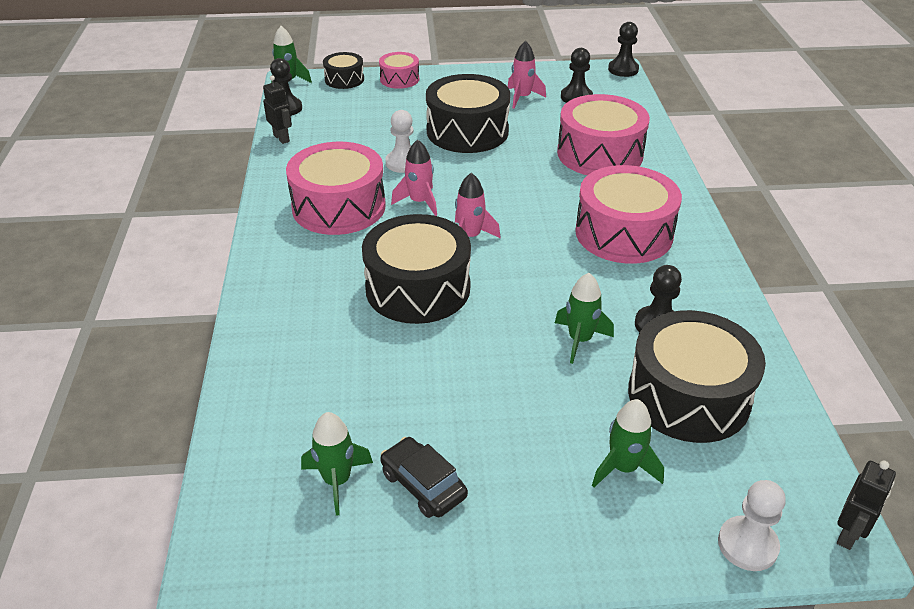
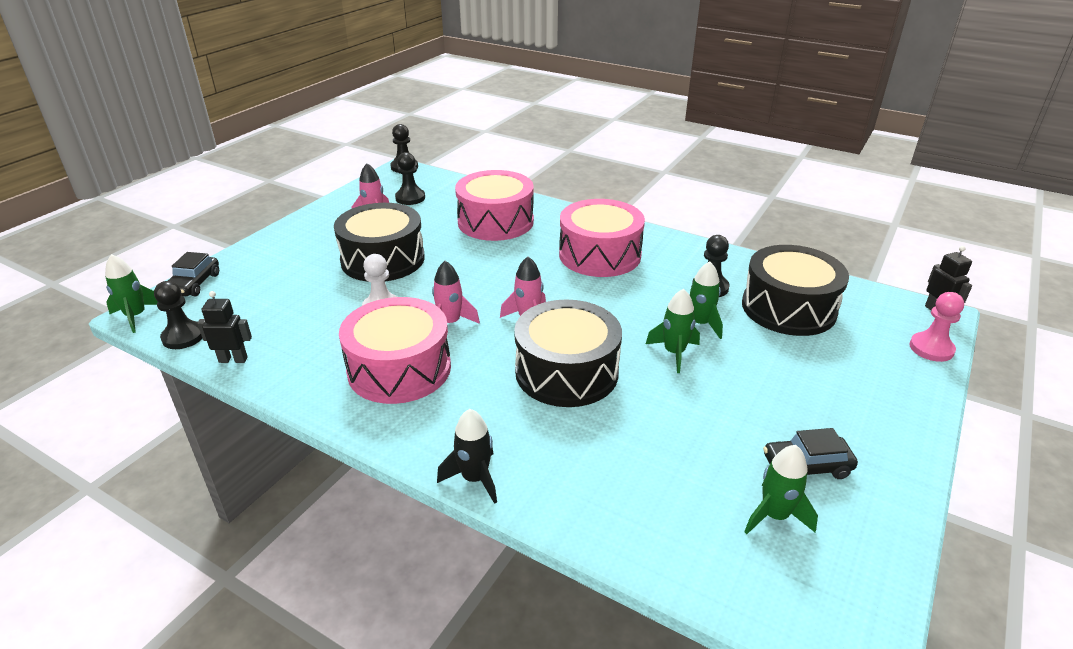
camera: 55 degrees left, 5 degrees down
black drum [323,52,364,89] -> black car [168,252,219,296]
pink drum [379,52,419,89] -> none
green rocket [592,399,664,487] -> green rocket moved to [646,289,700,373]
white pawn [718,480,786,571] -> pink pawn [910,292,964,362]
none -> black rocket [437,409,497,504]

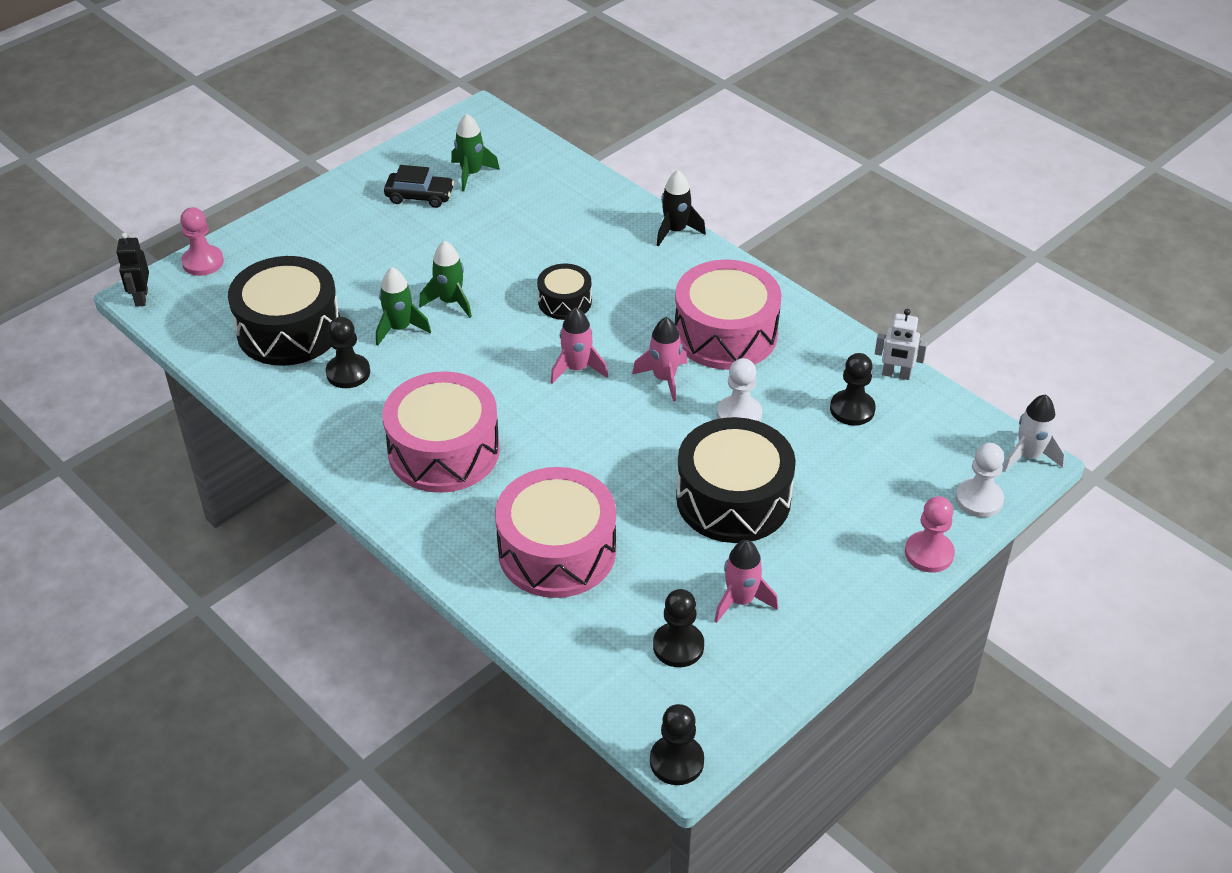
camera: 165 degrees left, 10 degrees up
green rocket [105,254,158,333] -> white rocket [1003,394,1065,472]
black pawn [154,281,203,349] -> black pawn moved to [830,353,876,426]
black car [168,252,219,296] -> white pawn [955,443,1004,518]
black robot [197,291,252,363] -> white robot [875,309,927,380]
black drum [514,300,622,407] -> black drum [537,264,592,320], size x0.53
none -> pink pawn [905,496,955,573]

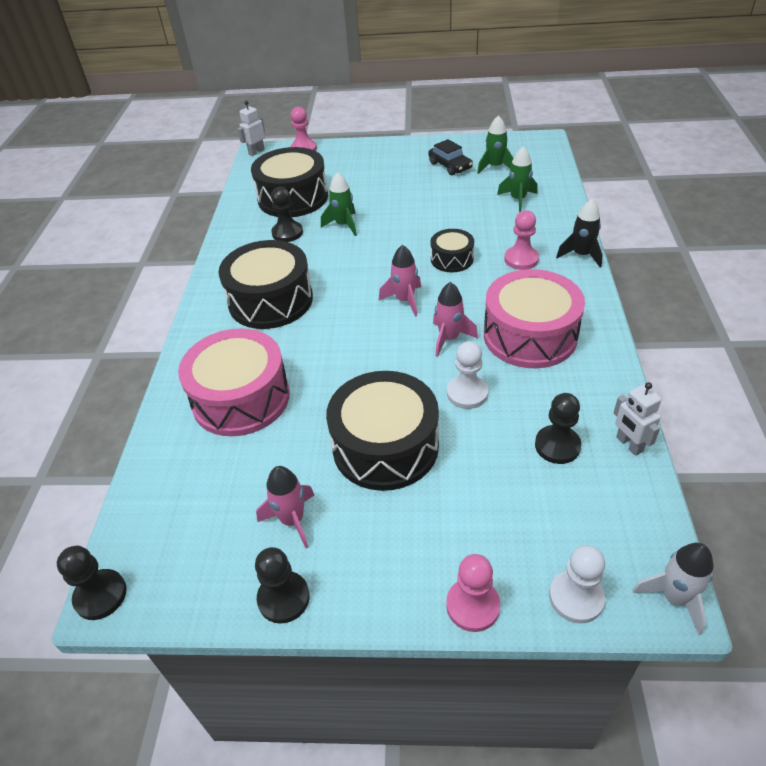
camera: 50 degrees right, 0 degrees up
black robot [116,233,149,307] -> white robot [238,101,265,156]
pink drum [383,371,500,493] -> black drum [218,240,313,329]
green rocket [419,240,472,318] -> green rocket moved to [497,146,537,212]
black pawn [653,589,704,667] -> black pawn moved to [255,547,310,624]
none -> pink pawn [504,210,539,270]

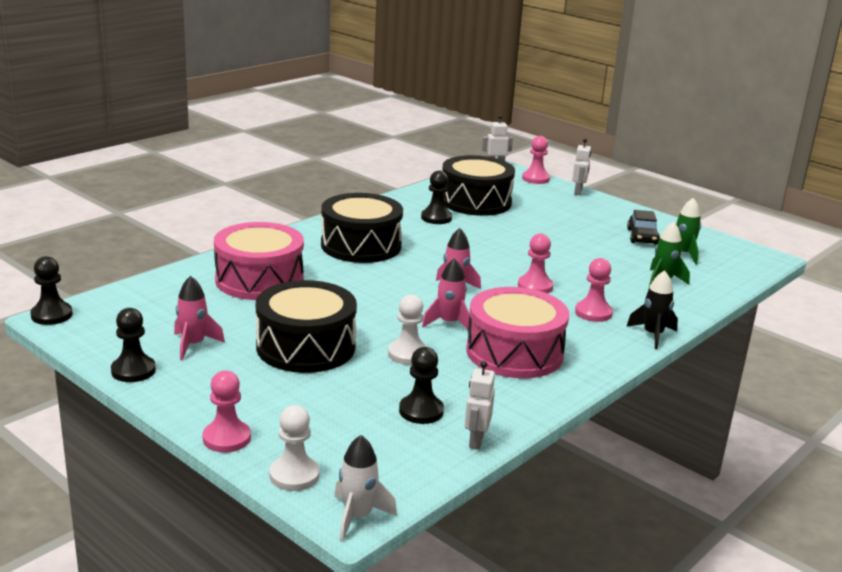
camera: 35 degrees right, 20 degrees down
green rocket [321,172,357,236] -> none
black drum [430,229,474,272] -> pink pawn [518,233,553,294]
none -> white robot [572,138,591,195]

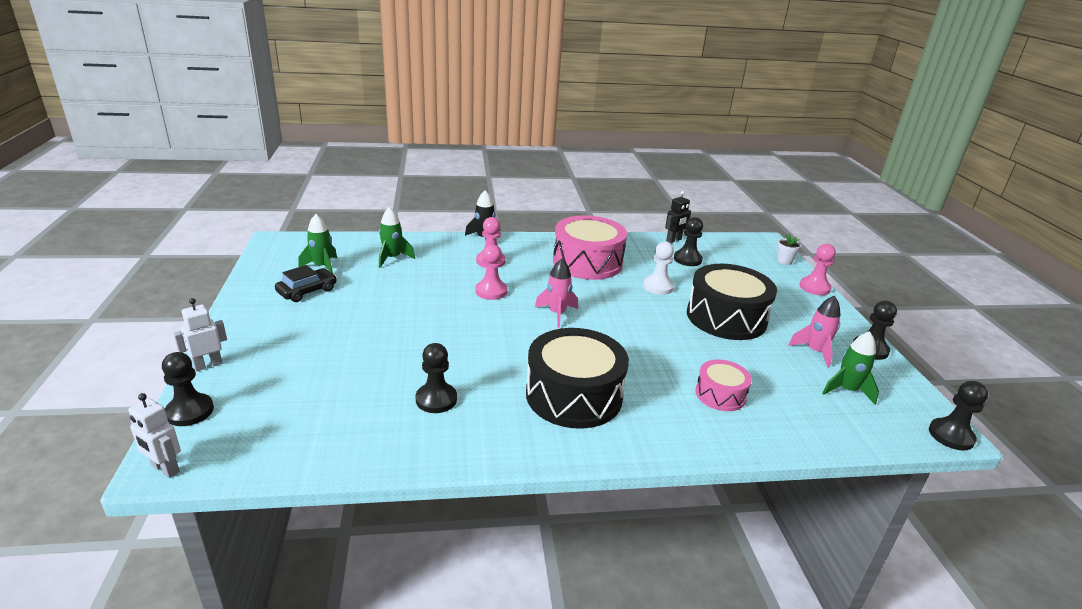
camera: 140 degrees left, 5 degrees up
pink drum [214,222,304,300] -> pink drum [695,360,752,411], size x0.53
white pawn [269,405,320,491] -> white flower pot [777,234,802,265]
white rocket [334,435,397,541] -> none
pink rocket [422,258,472,330] -> none
black drum [442,155,515,216] -> none
white robot [465,361,495,449] -> black robot [665,191,691,243]
pink pawn [522,136,550,184] -> black pawn [162,352,214,426]
none -> green rocket [822,331,879,405]

